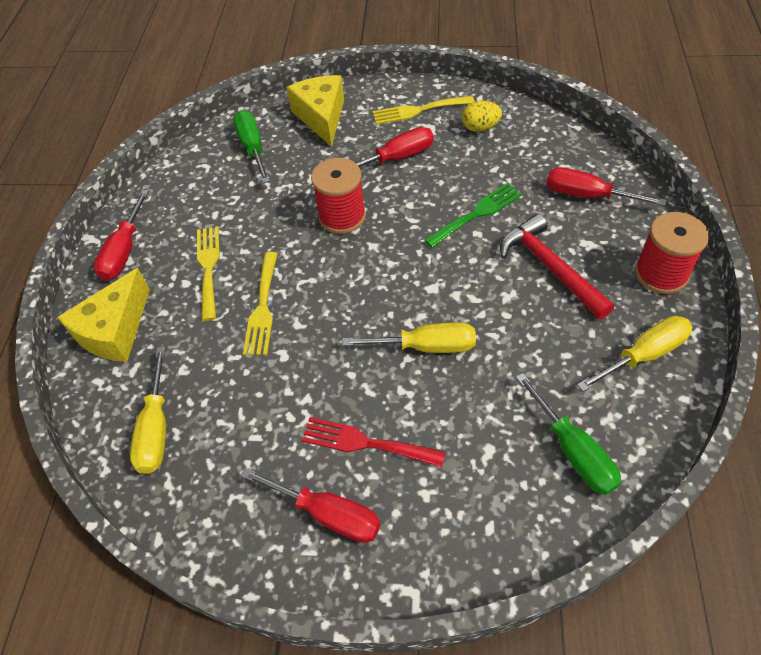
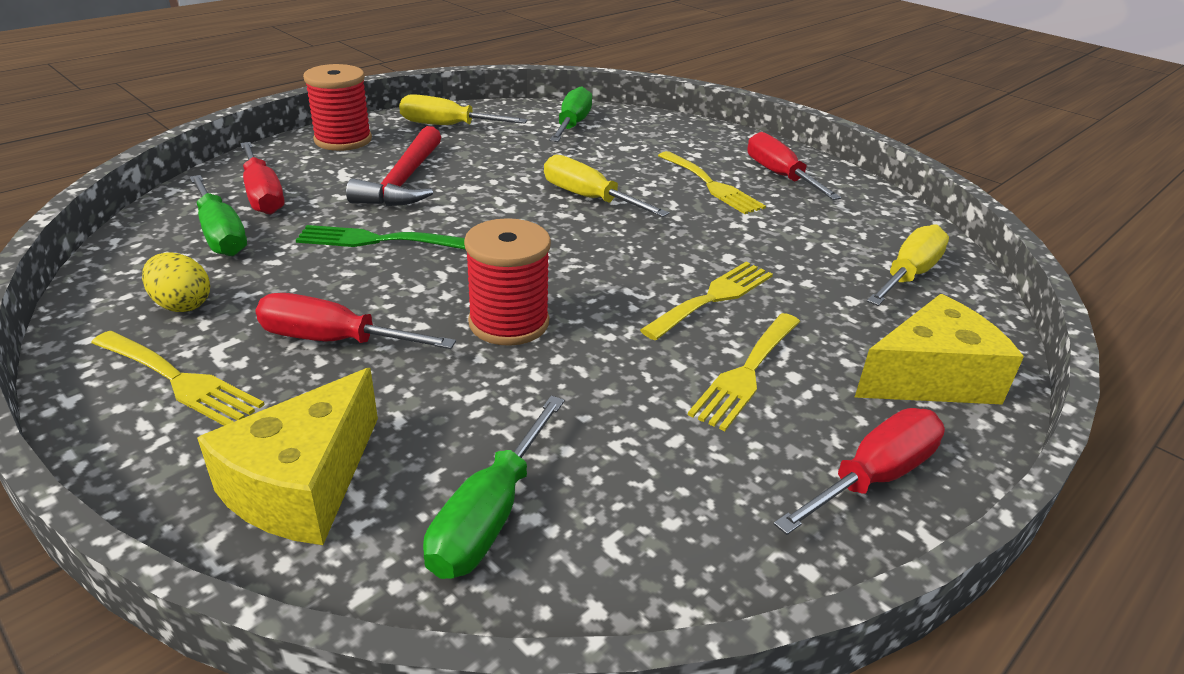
camera: 145 degrees left, 20 degrees down
red fork [301,417,445,467] -> yellow fork [658,151,766,214]
none -> green screwdriver [190,175,247,256]

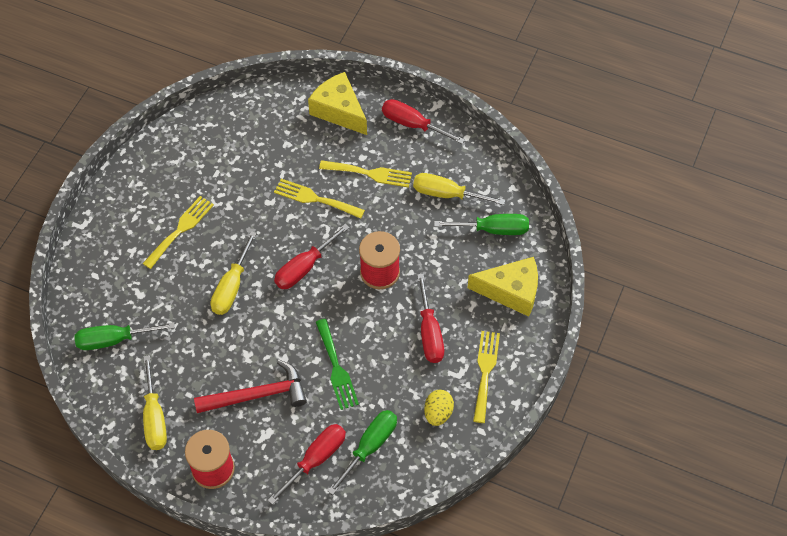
camera: 110 degrees left, 25 degrees up
red screwdriver [747,132,841,200] -> red screwdriver moved to [274,224,350,289]
yellow screwdriver [867,224,949,306] -> yellow screwdriver moved to [413,173,505,205]

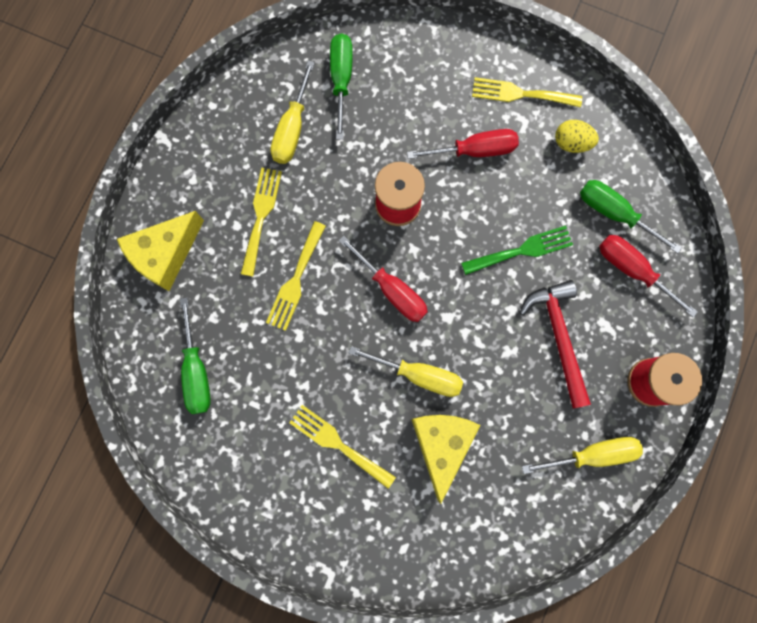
camera: 90 degrees left, 20 degrees up
green screwdriver [74,322,175,350] -> green screwdriver moved to [180,297,211,414]
red screwdriver [382,99,465,144] -> none
yellow cheese [468,257,538,317] -> yellow cheese moved to [411,415,480,504]

